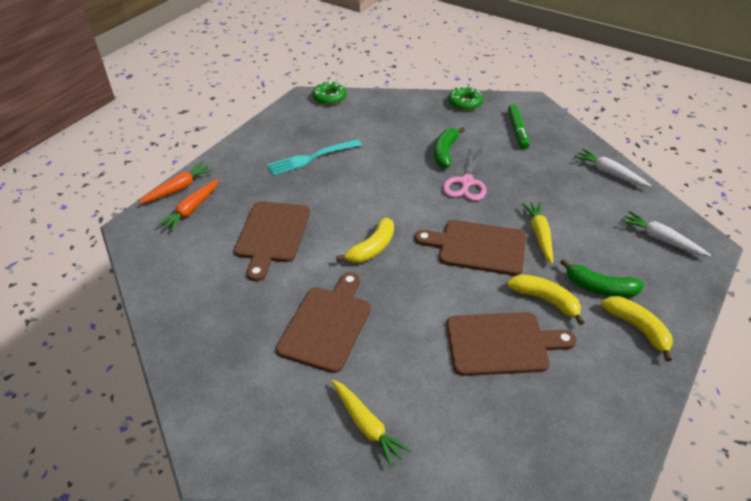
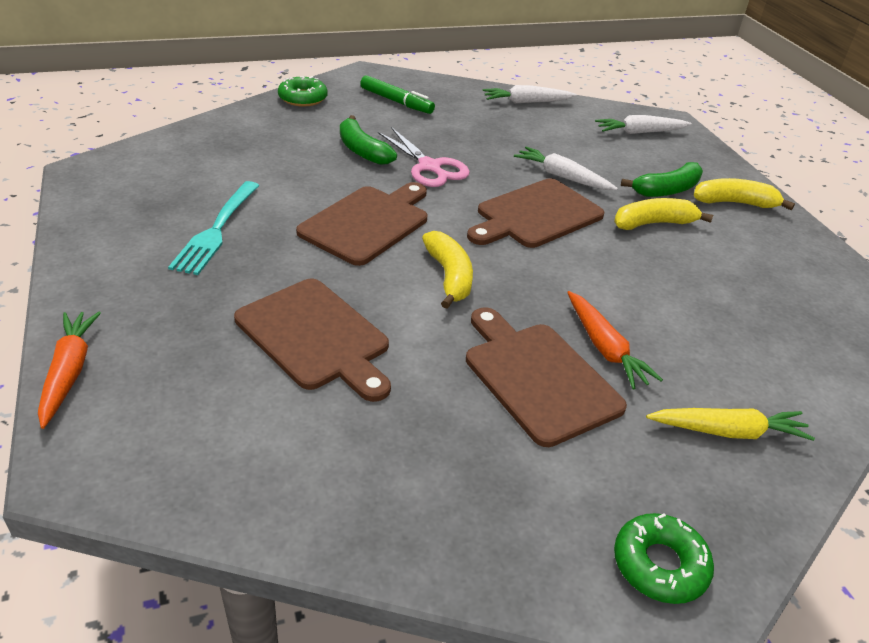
camera: 55 degrees left, 5 degrees down
orange carrot [157,179,219,232] -> orange carrot moved to [567,291,663,389]
green donut [312,81,347,105] -> green donut moved to [614,513,714,604]
brown cutting board [447,312,577,376] -> brown cutting board moved to [296,182,428,266]
yellow carrot [522,202,553,264] -> white carrot [514,147,618,190]

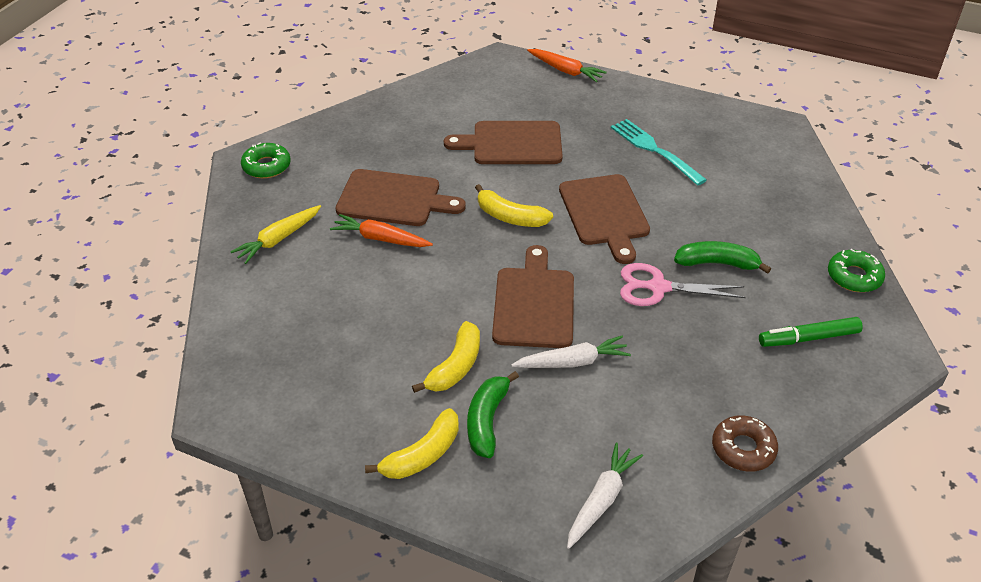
camera: 135 degrees right, 5 degrees up
white carrot [483,85,577,103] -> brown donut [712,415,778,472]

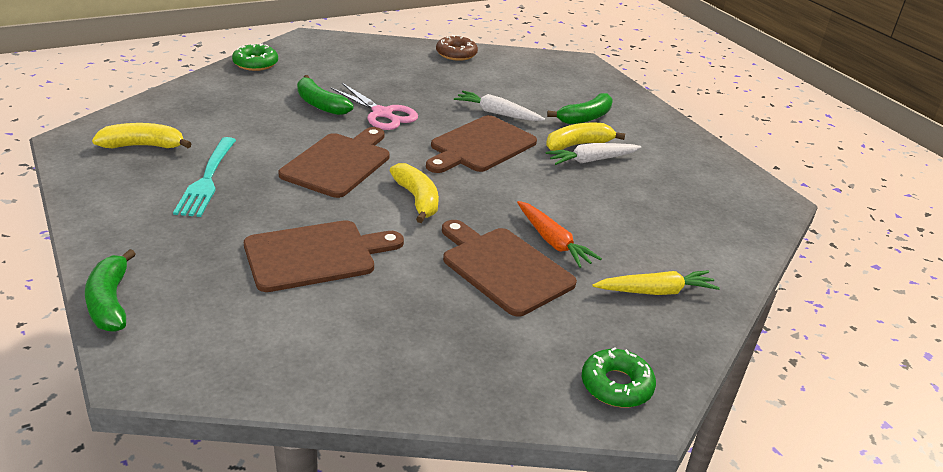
camera: 145 degrees left, 10 degrees down
yellow banana [365,408,459,479] -> yellow banana moved to [92,123,192,148]
brown cutting board [444,121,563,164] -> brown cutting board turned 60 degrees counterclockwise [244,220,404,292]
orange carrot [527,49,607,82] -> green banana [85,249,136,332]
white carrot [567,442,643,549] -> white carrot moved to [546,143,641,165]
green marker [759,317,863,347] -> none

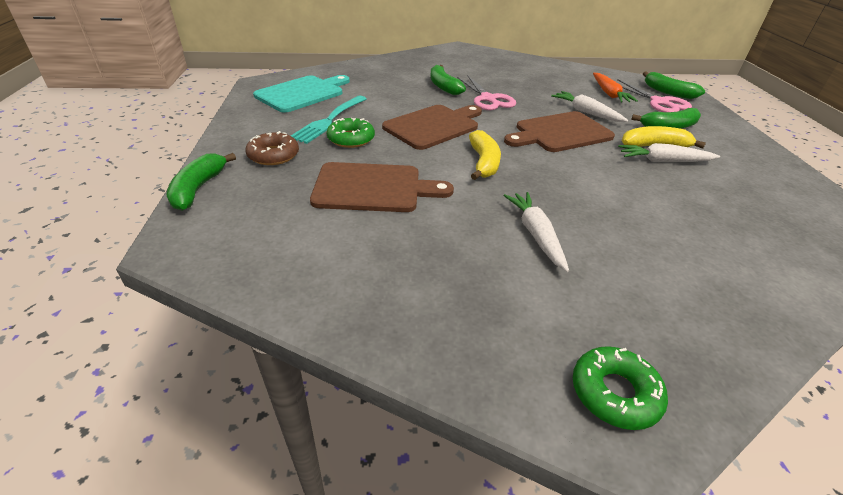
camera: 25 degrees right, 5 degrees up
yellow banana [92,123,192,148] -> turquoise cutting board [253,75,350,113]
green donut [232,43,278,71] -> green donut moved to [327,118,375,148]
brown donut [436,35,478,61] -> brown donut moved to [245,131,299,165]
brown cutting board [442,220,577,317] -> white carrot [503,192,569,272]
orange carrot [517,201,602,268] -> orange carrot moved to [593,73,638,102]
yellow carrot [592,270,720,295] -> none
none -> pink scissors [618,80,692,112]
none -> green banana [643,71,705,99]

